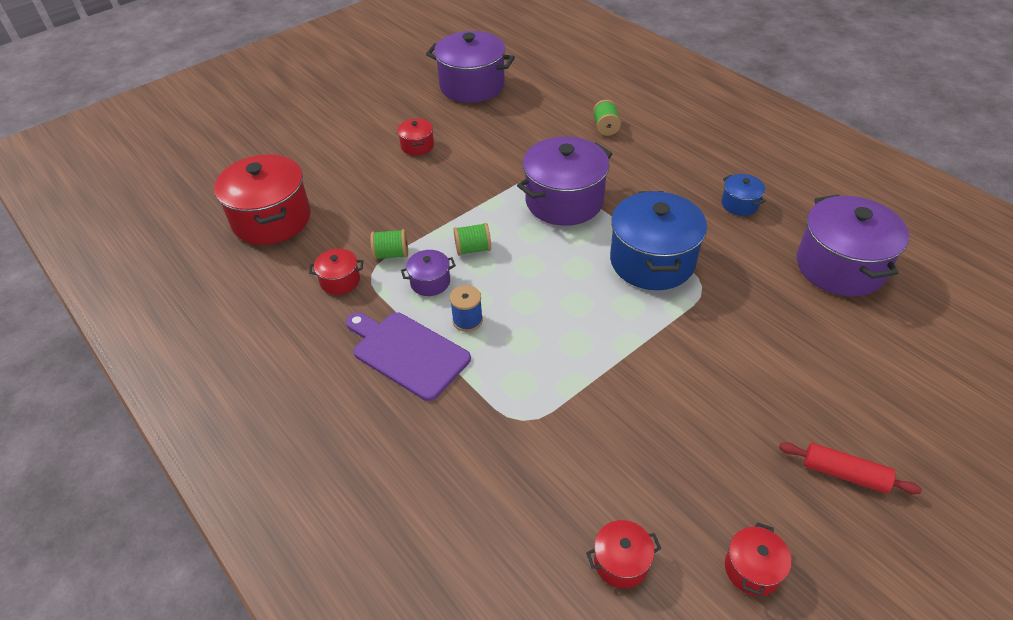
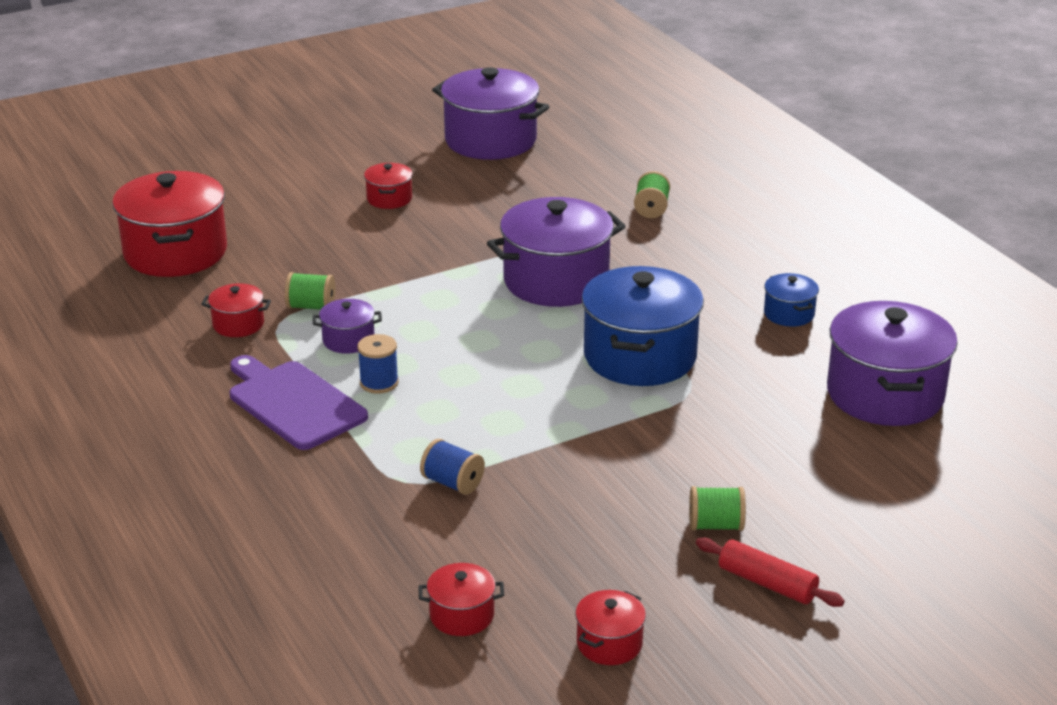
camera: 10 degrees right, 15 degrees down
green spool [454,223,491,255] -> green spool moved to [689,486,746,531]
none -> blue spool [420,439,485,495]

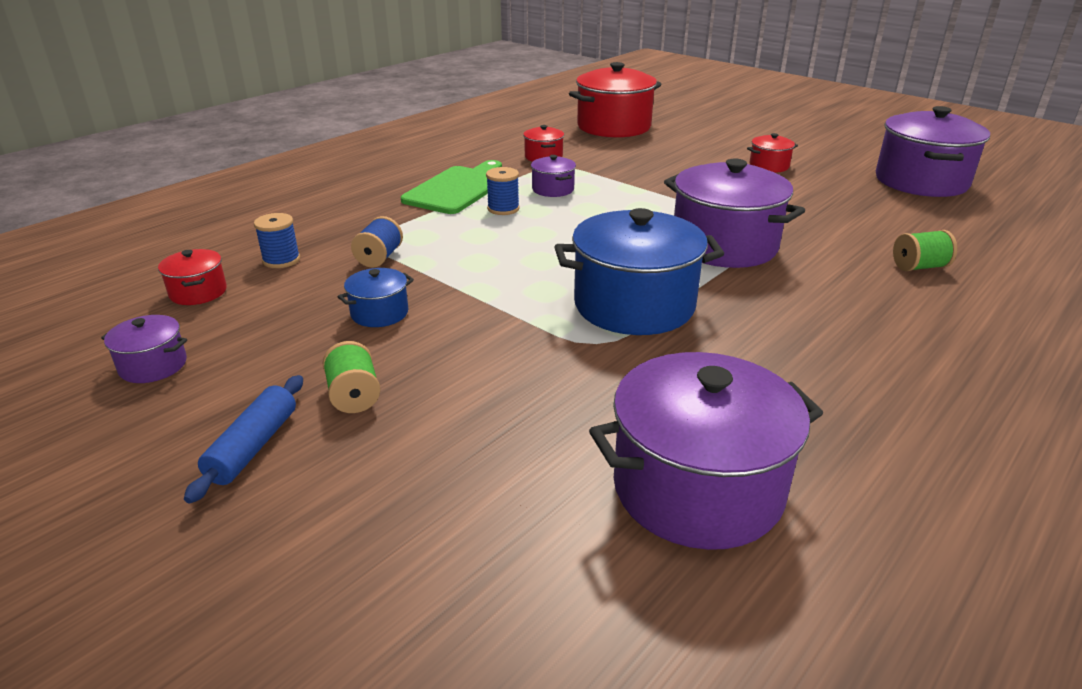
camera: 70 degrees right, 0 degrees up
purple cutting board [230,355,368,450] -> green cutting board [401,160,502,214]
green spool [285,272,335,310] -> none
red pot [575,590,646,665] -> purple pot [101,315,187,383]
red rolling pin [696,538,845,607] -> blue rolling pin [184,375,303,503]
blue pot [764,273,819,327] -> blue pot moved to [337,268,414,327]
none -> blue spool [254,213,300,268]

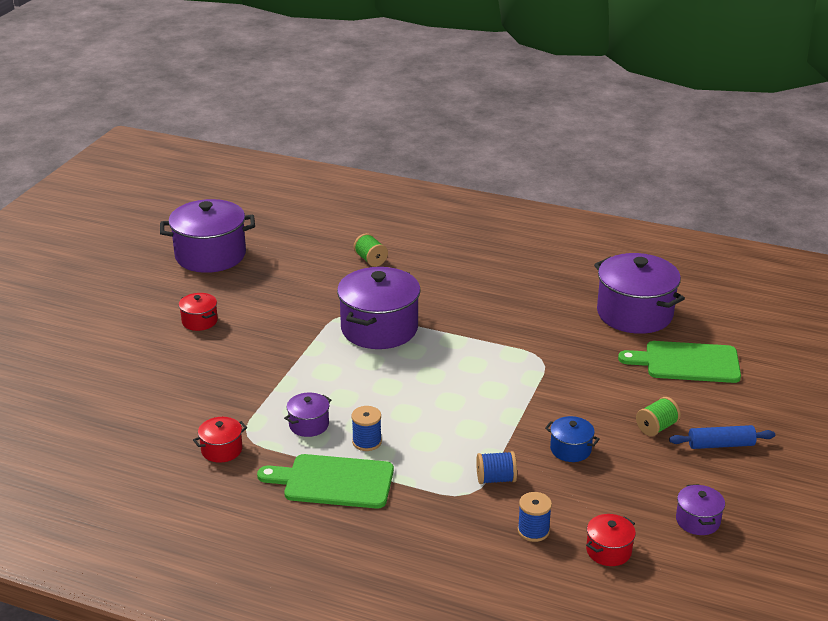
camera: 110 degrees left, 0 degrees up
blue pot [554,208,724,335] -> none
red pot [569,62,661,138] -> none
none -> green cutting board [618,341,741,383]

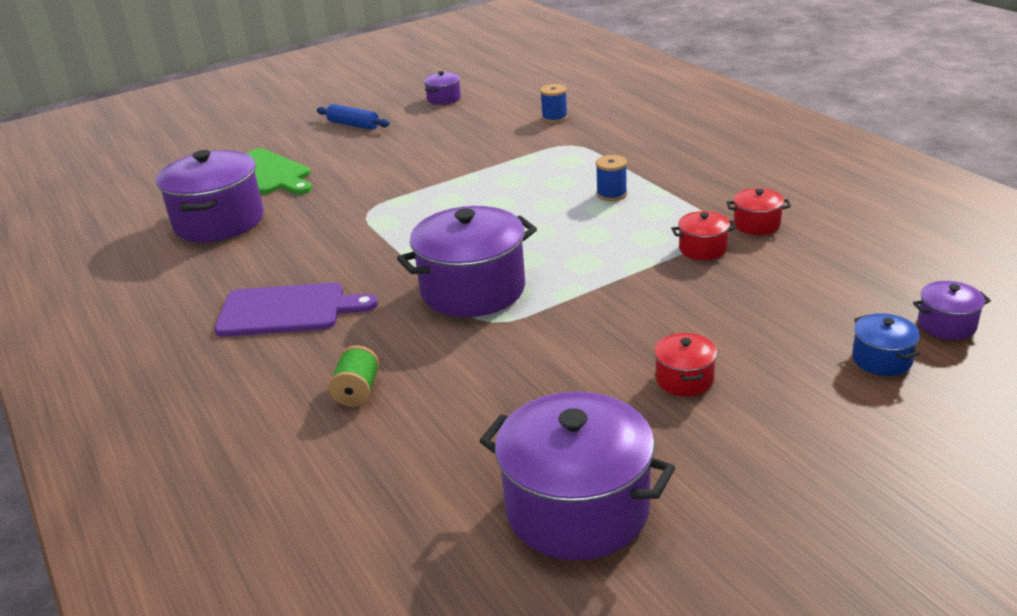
camera: 140 degrees left, 0 degrees up
green cutting board [257,454,394,509] -> none
purple pot [284,393,331,437] -> purple pot moved to [913,281,991,340]
blue spool [476,451,517,484] -> none
blue pot [545,416,600,462] -> blue pot moved to [852,313,920,376]
red pot [586,514,636,566] -> red pot moved to [671,211,737,260]
green spool [636,397,681,436] -> none
none -> purple cutting board [214,282,378,337]

